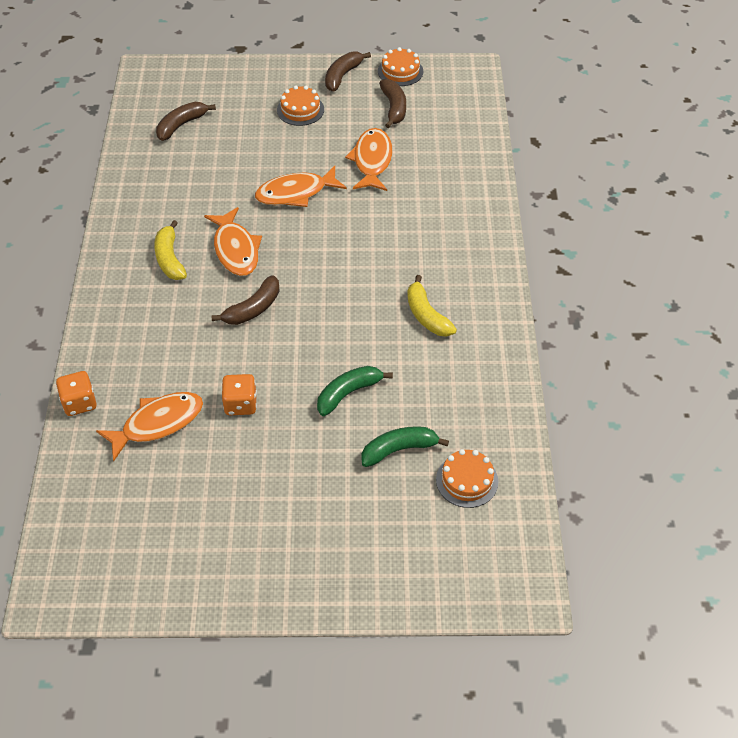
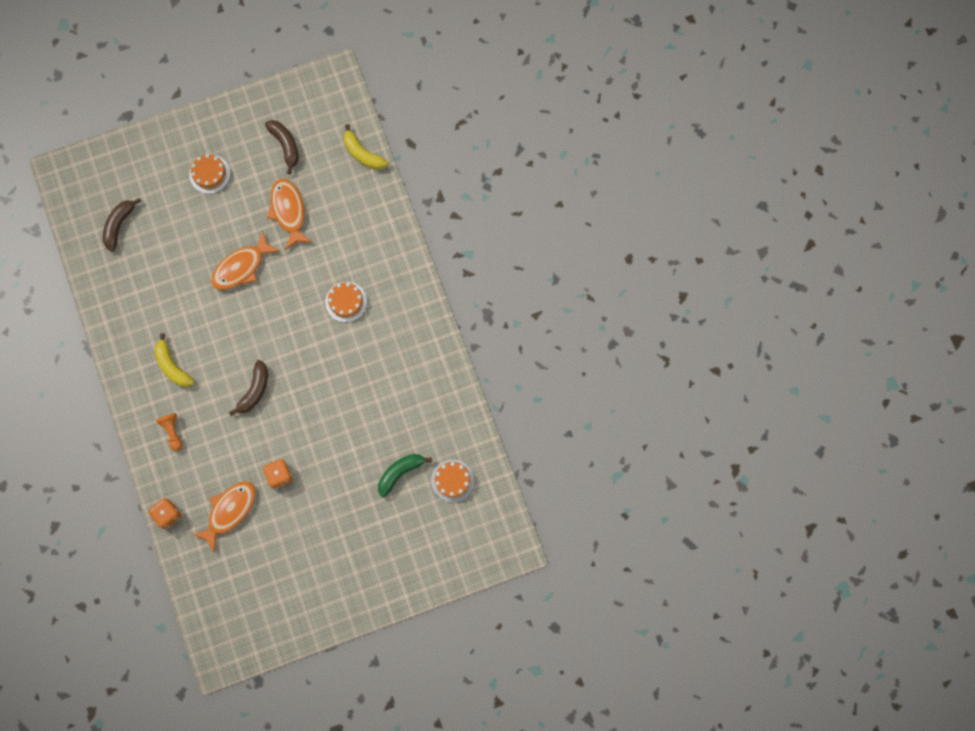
camera: 20 degrees left, 25 degrees up
orange fish [204,207,262,276] -> none
green banana [317,366,393,416] -> none
brown banana [325,52,371,92] -> none
orange cake [378,47,424,86] -> orange cake moved to [325,282,367,322]
yellow banana [407,275,457,337] -> yellow banana moved to [344,124,388,170]
none -> orange pawn [156,413,182,451]

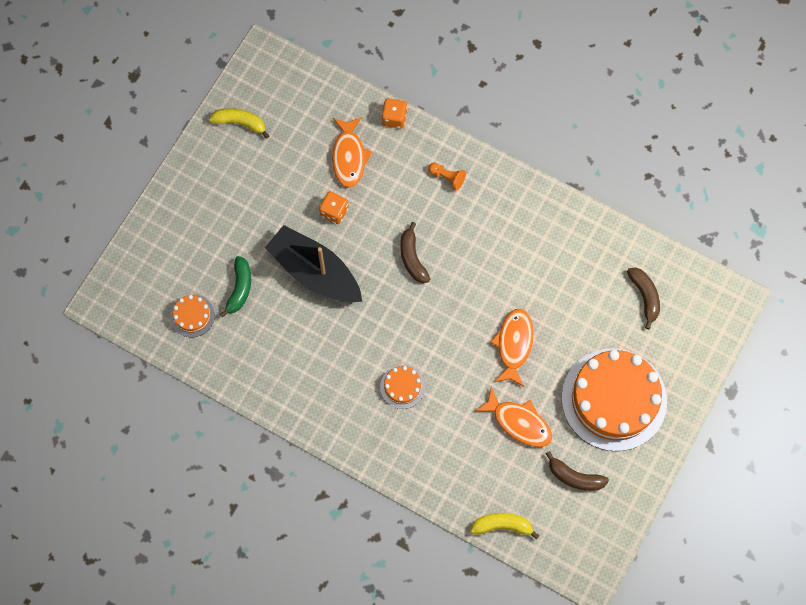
camera: 140 degrees right, 5 degrees down
yellow banana [154,333,194,387] -> yellow banana moved to [209,108,269,139]
orange cake [189,154,230,194] -> orange cake [561,348,667,451], size x2.33
none -> black boat [265,225,362,302]

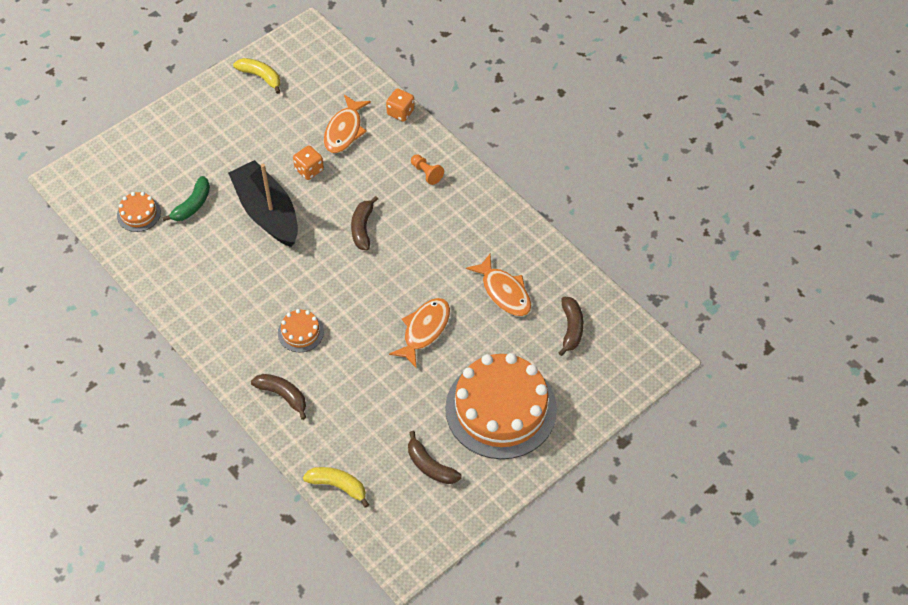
camera: 20 degrees right, 15 degrees down
orange fish [474,387,552,447] -> orange fish moved to [466,254,531,316]
none -> brown banana [251,374,306,420]

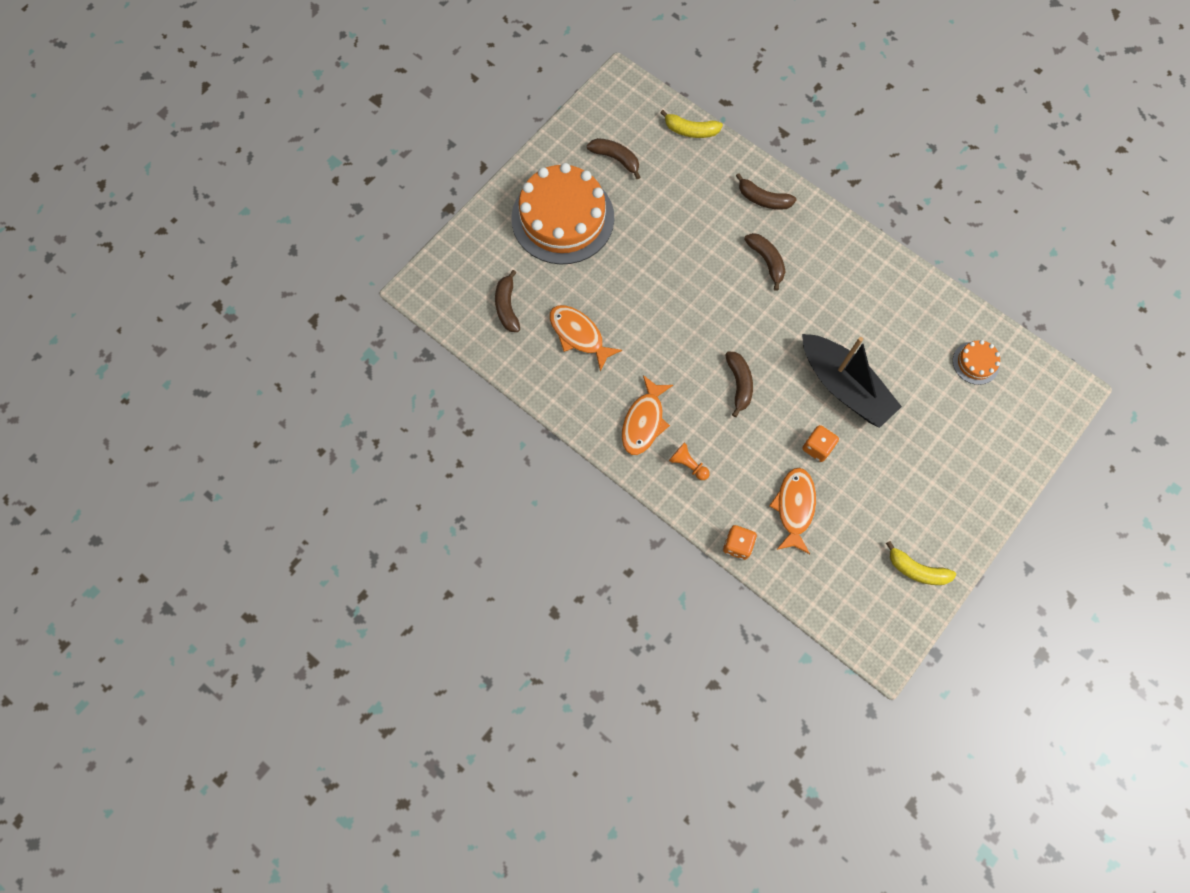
camera: 170 degrees right, 15 degrees up
green banana [162,176,210,221] -> none
orange cake [278,309,324,352] -> brown banana [744,233,786,291]
orange fish [389,298,450,367] -> orange fish moved to [622,375,673,455]

